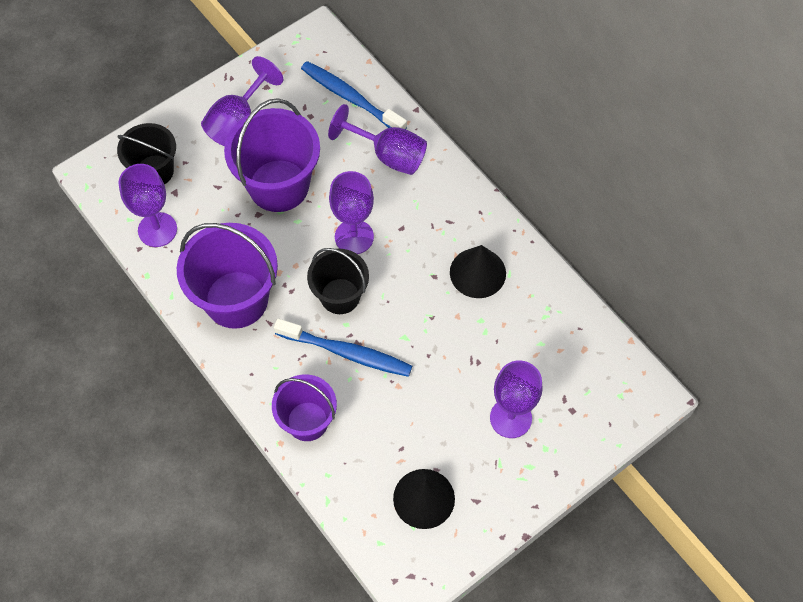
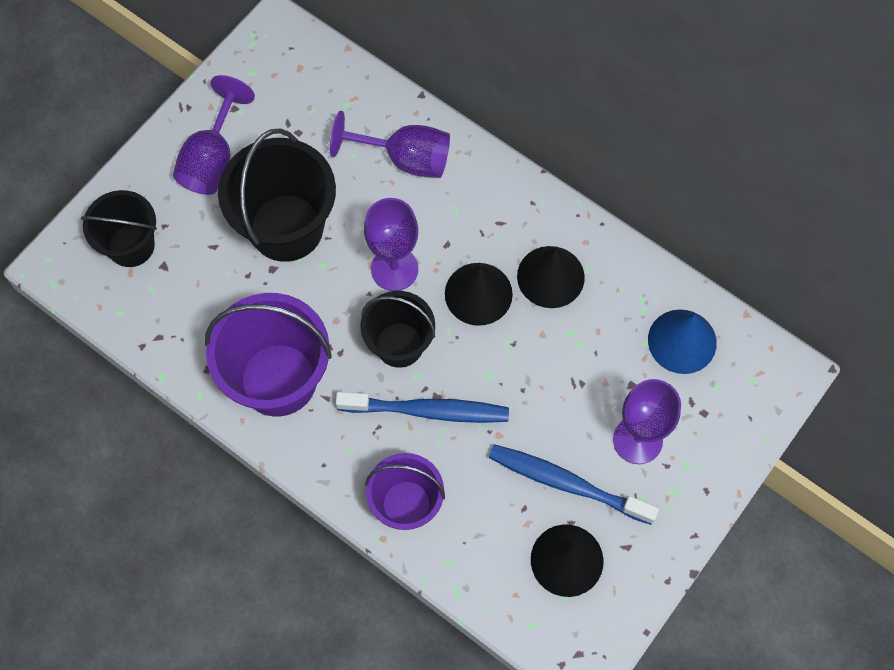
camera: 15 degrees left, 5 degrees up
purple goblet [119,164,177,247] -> none
purple bucket [224,98,320,212] -> black bucket [218,129,336,262]
blue toothbrush [301,61,407,129] -> blue toothbrush moved to [489,444,659,525]
none -> black cone [445,263,513,326]
none -> blue cone [648,309,717,374]

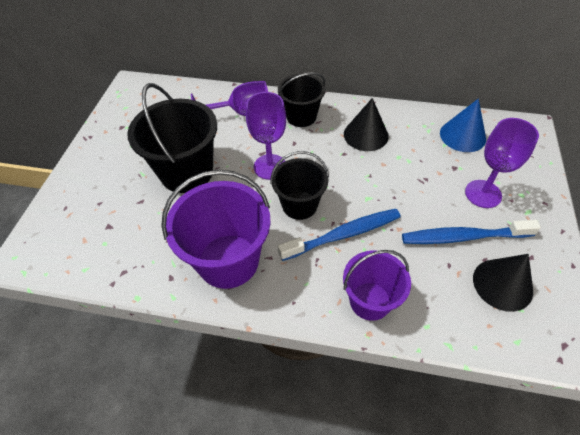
camera: 25 degrees left, 15 degrees down
black bucket [81,190,157,267] -> black bucket moved to [278,72,326,127]
purple goblet [173,75,255,195] -> none
black cone [445,263,513,326] -> none

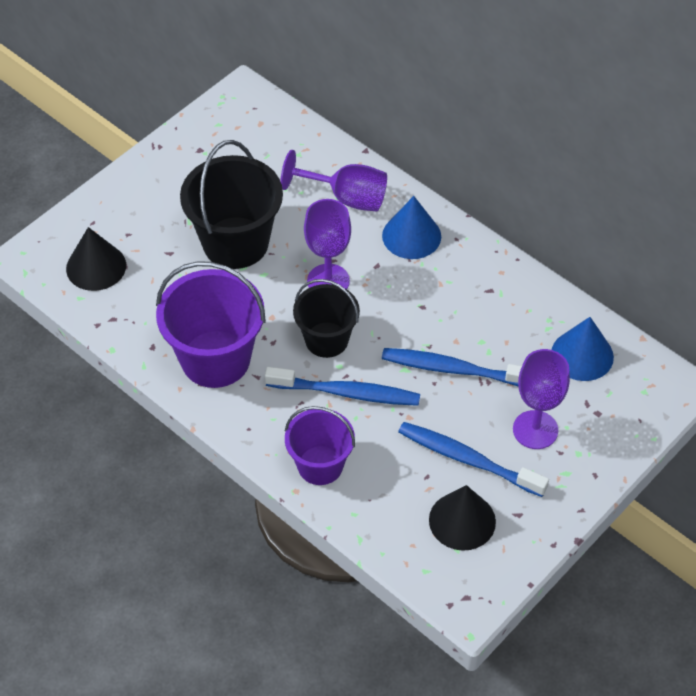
camera: 30 degrees right, 0 degrees up
black bucket [278,72,326,127] -> blue cone [382,196,441,259]
black cone [344,98,389,151] -> black cone moved to [66,227,126,291]
none -> blue toothbrush [382,348,522,386]

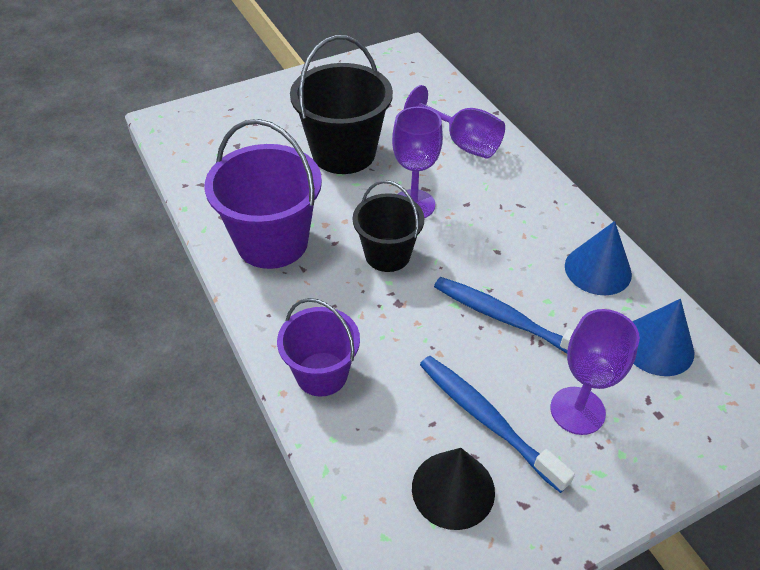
camera: 20 degrees right, 5 degrees down
black cone [66,227,126,291] -> none
blue toothbrush [265,367,420,406] -> none
blue cone [382,196,441,259] -> blue cone moved to [565,221,632,295]

